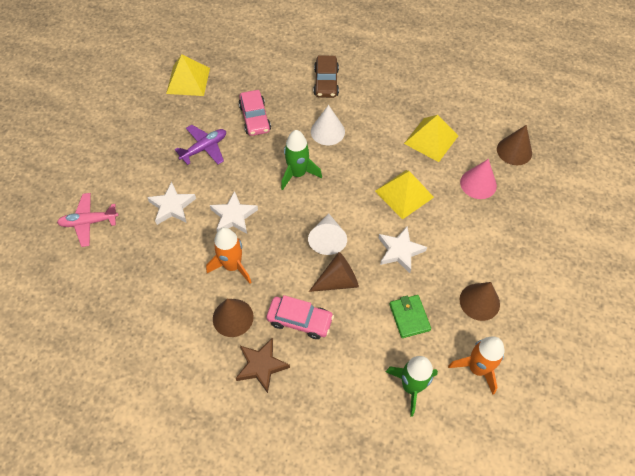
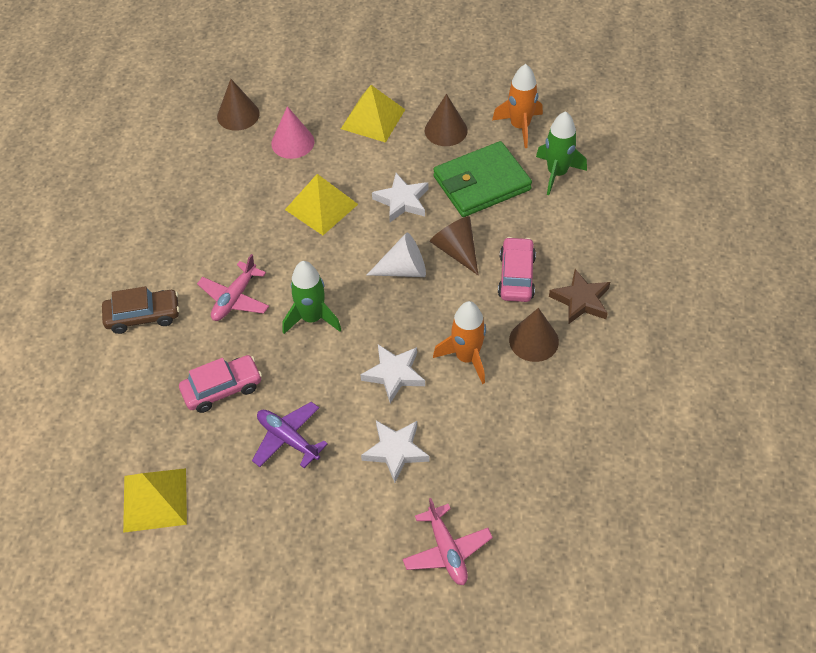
camera: 100 degrees left, 5 degrees down
white cone [311,105,345,145] -> pink plane [197,254,269,321]
green wallet [389,295,431,338] -> green wallet [433,141,532,217], size x1.87
yellow pyramid [404,115,458,162] -> yellow pyramid moved to [341,85,405,143]

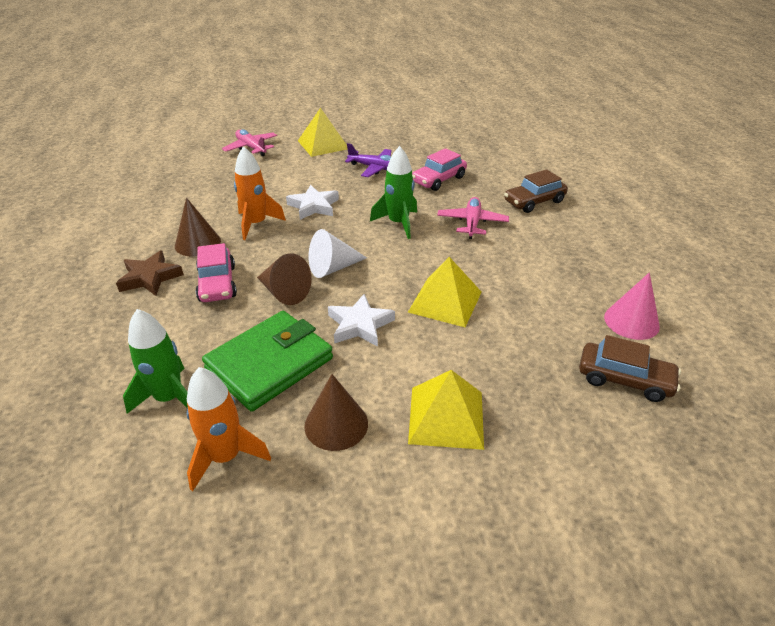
camera: 160 degrees right, 15 degrees down
yellow pyramid [123,468,187,533] -> yellow pyramid moved to [298,108,348,157]
brown cone [217,79,259,131] -> brown car [579,335,681,402]
pink cone [271,106,315,159] -> pink cone moved to [604,273,660,340]
white star [361,420,429,483] -> none

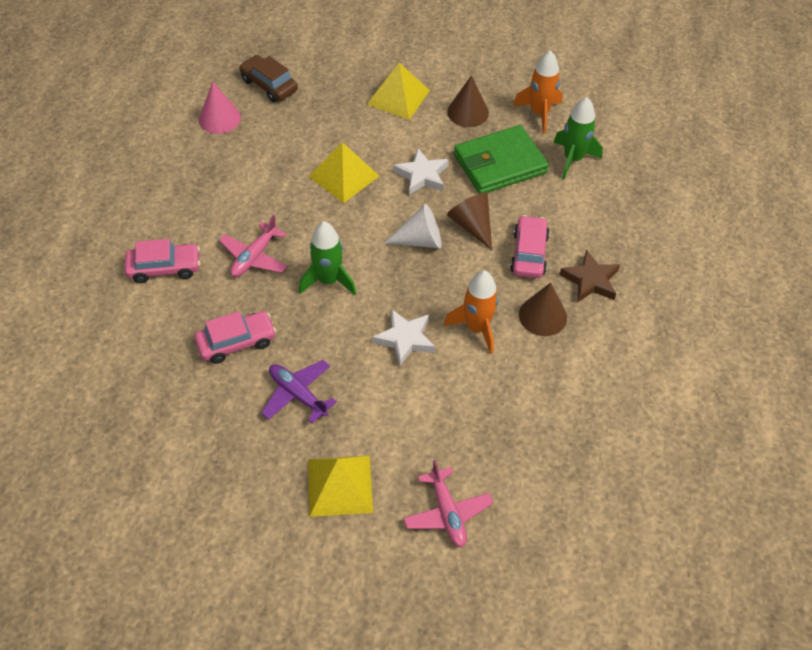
camera: 160 degrees left, 15 degrees up
brown car [504,169,568,213] -> pink car [125,239,200,283]

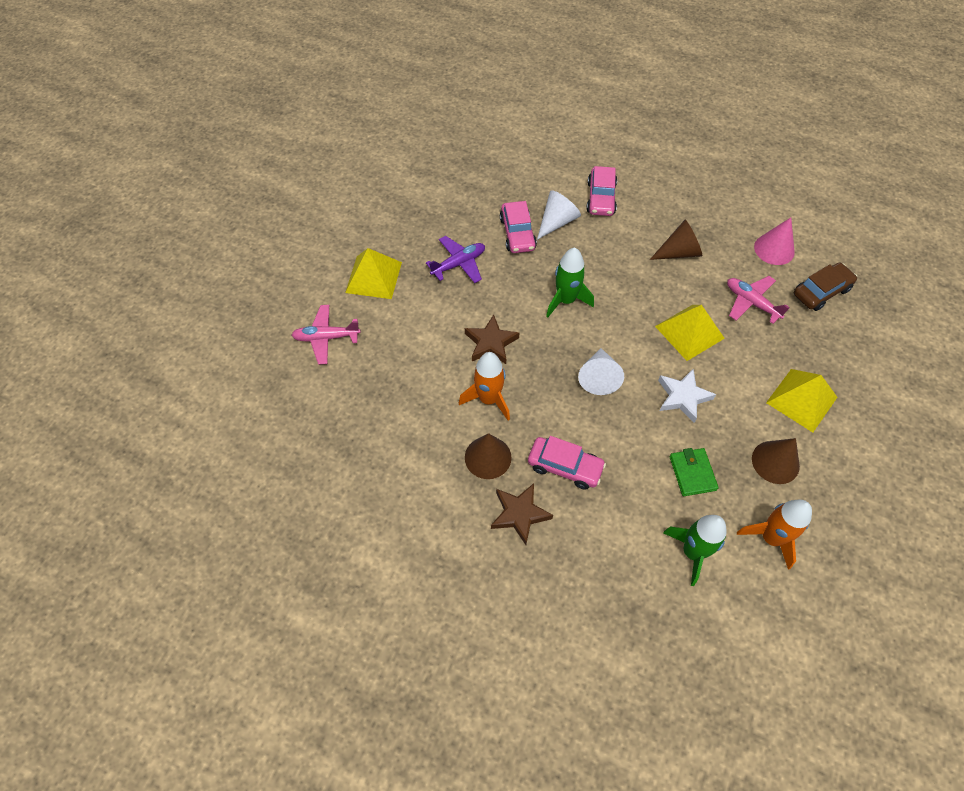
camera: 105 degrees right, 5 degrees up
pink plane [219,215,287,277] -> pink plane moved to [727,276,789,324]
white star [372,309,435,367] -> brown star [465,314,519,364]
brown cone [447,192,492,250] -> brown cone moved to [650,220,702,260]
green wallet [454,125,549,194] -> green wallet [669,448,719,496], size x0.53
none -> white cone [537,190,581,240]

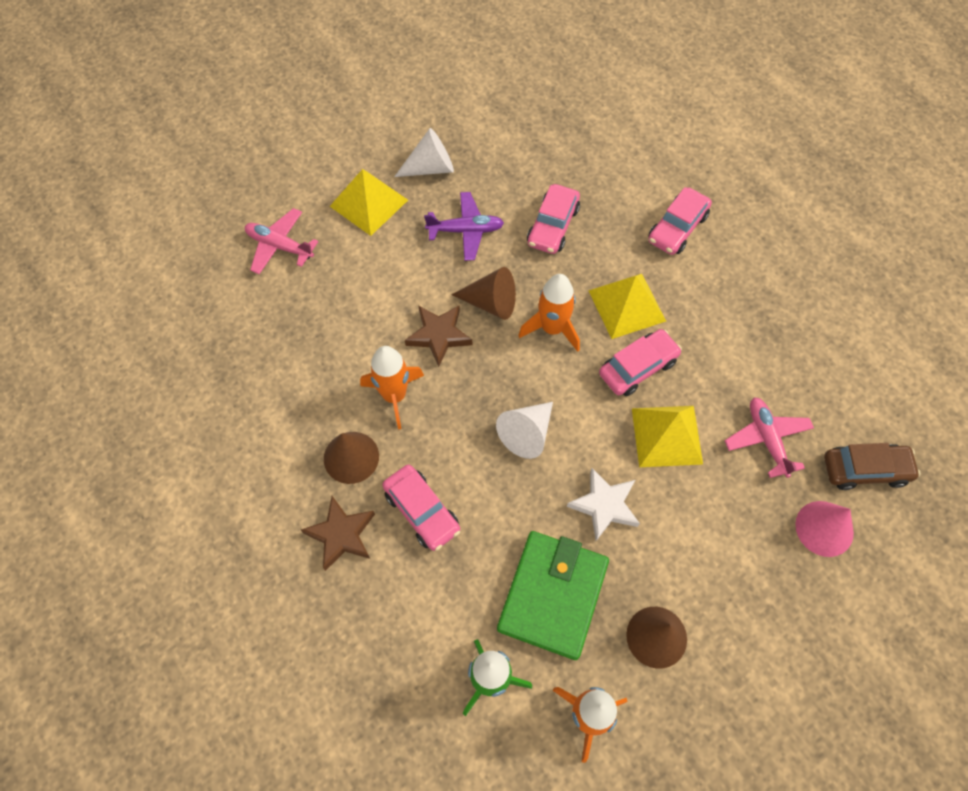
camera: 30 degrees right, 5 degrees up
white cone [537,190,581,240] -> white cone moved to [394,128,454,177]
green rocket [546,247,594,317] -> orange rocket [518,274,580,352]
brown cone [650,220,702,260] -> brown cone moved to [451,267,516,320]
green wallet [669,448,719,496] -> green wallet [497,531,609,660], size x1.87
pink cone [754,218,795,265] -> pink cone moved to [795,501,854,557]
yellow pyramid [766,369,837,432] -> yellow pyramid moved to [588,274,666,339]
none -> pink car [599,329,682,396]

